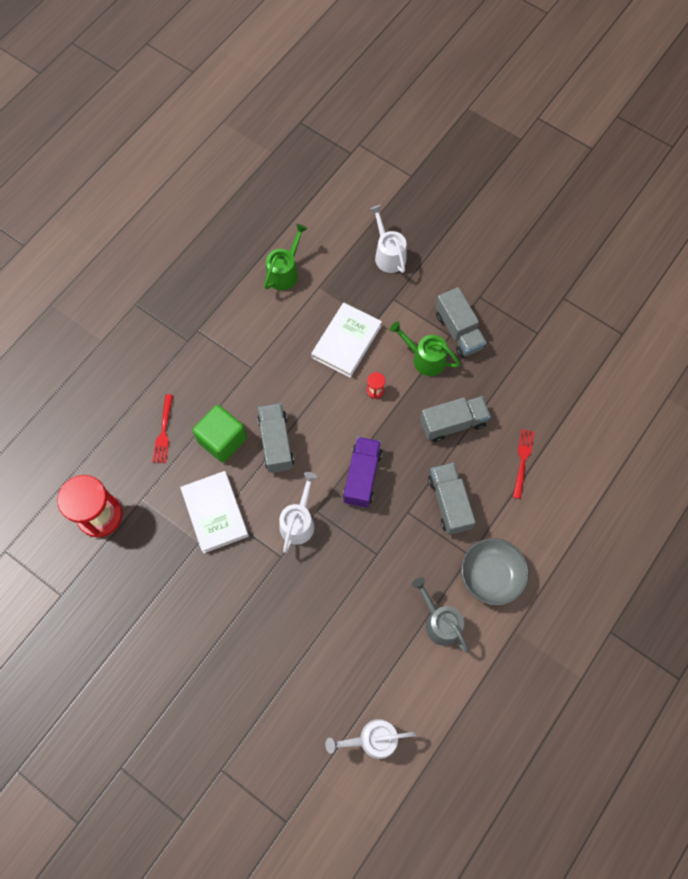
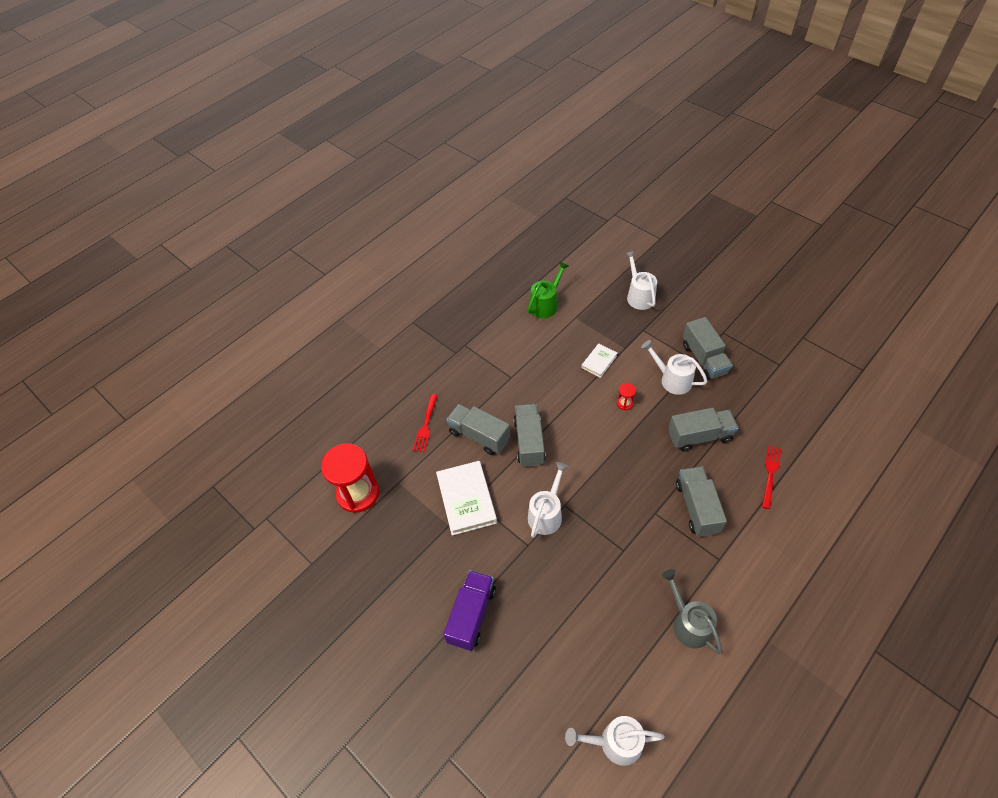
camera: 10 degrees right, 15 degrees down
green cube [193,405,247,463] -> grey truck [446,404,510,455]
white book [311,303,382,378] -> white book [581,344,617,378], size x0.55
purple truck [343,437,382,508] -> purple truck moved to [443,570,496,651]
green watering can [390,321,460,376] -> white watering can [641,340,708,395]
grey bowl [461,538,529,606] -> none

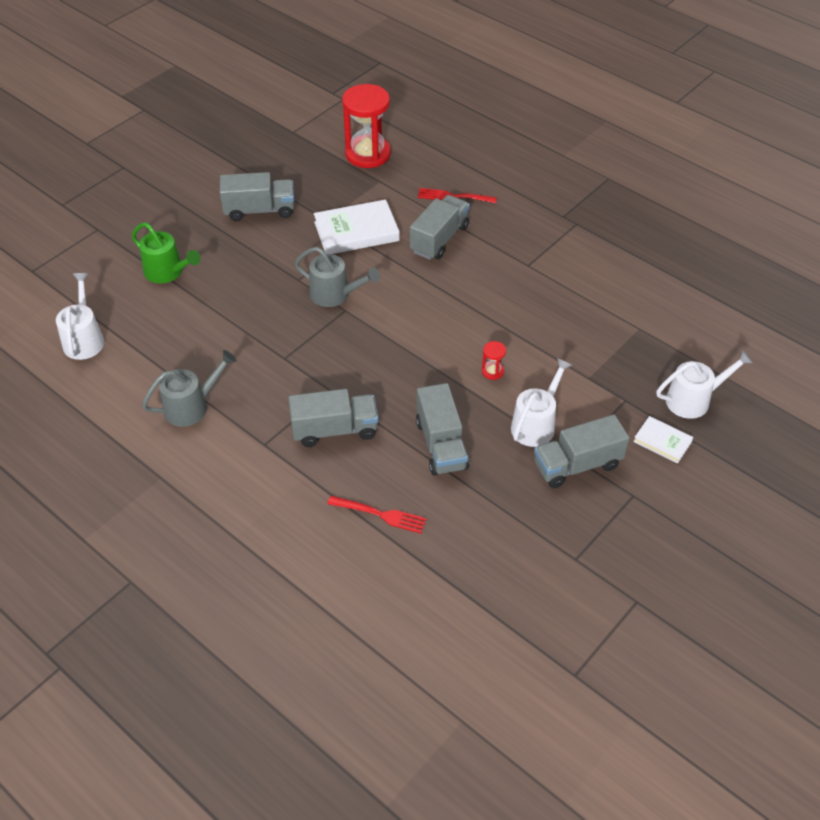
camera: 85 degrees right, 5 degrees down
purple truck [443,570,496,651] -> none
grey truck [513,404,546,467] -> grey truck moved to [220,172,294,221]
green watering can [528,262,569,318] -> green watering can moved to [132,222,201,283]
white watering can [528,462,569,538] -> grey watering can [294,247,380,307]
white book [581,344,617,378] -> white book moved to [633,416,693,464]

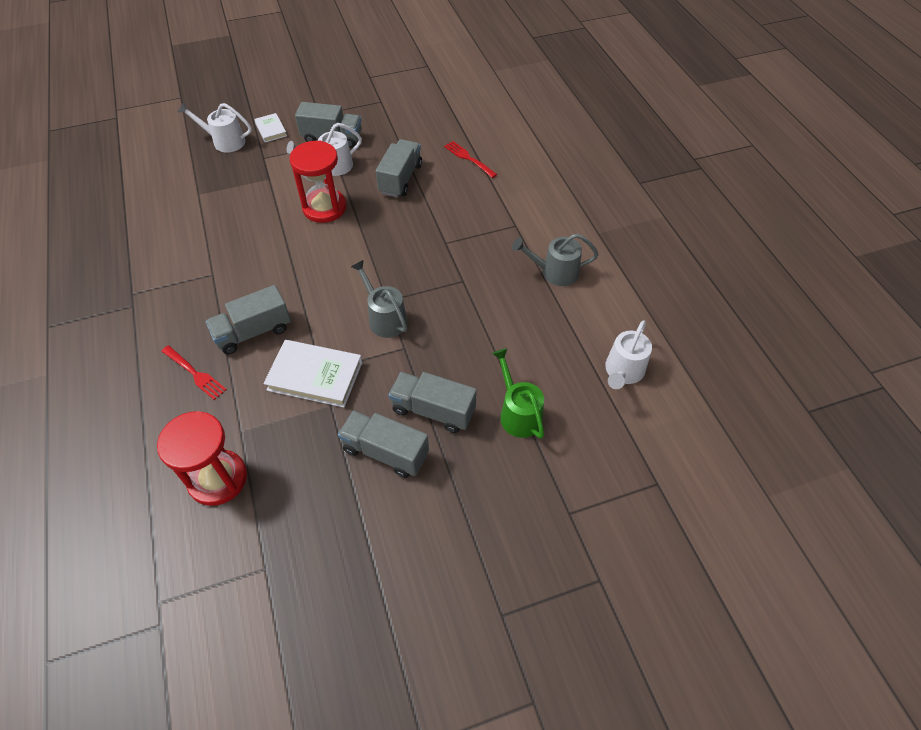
camera: 150 degrees left, 5 degrees up
grey truck [288,389,378,447] -> grey truck moved to [389,372,477,433]
red hourglass [482,341,506,380] -> red hourglass [289,141,347,223], size x2.43

